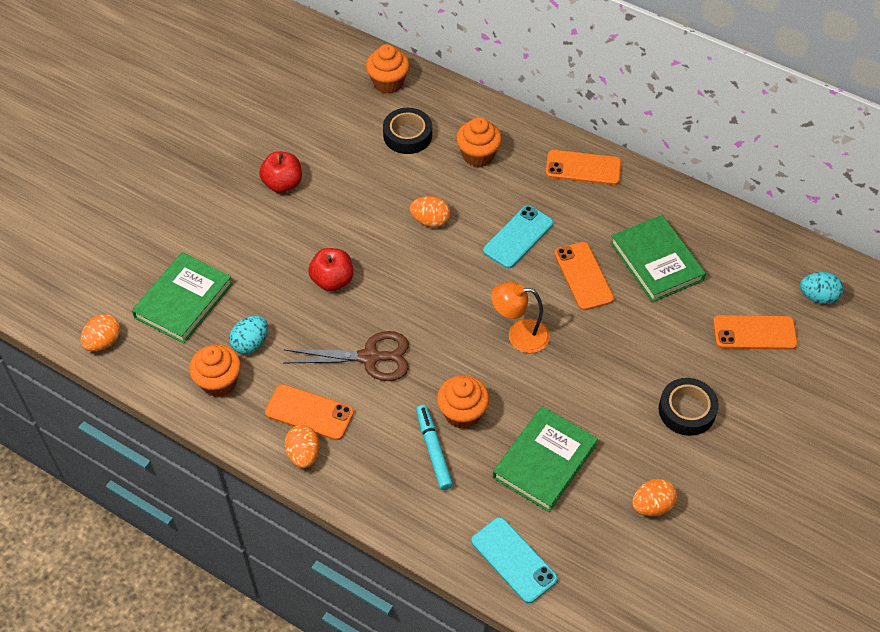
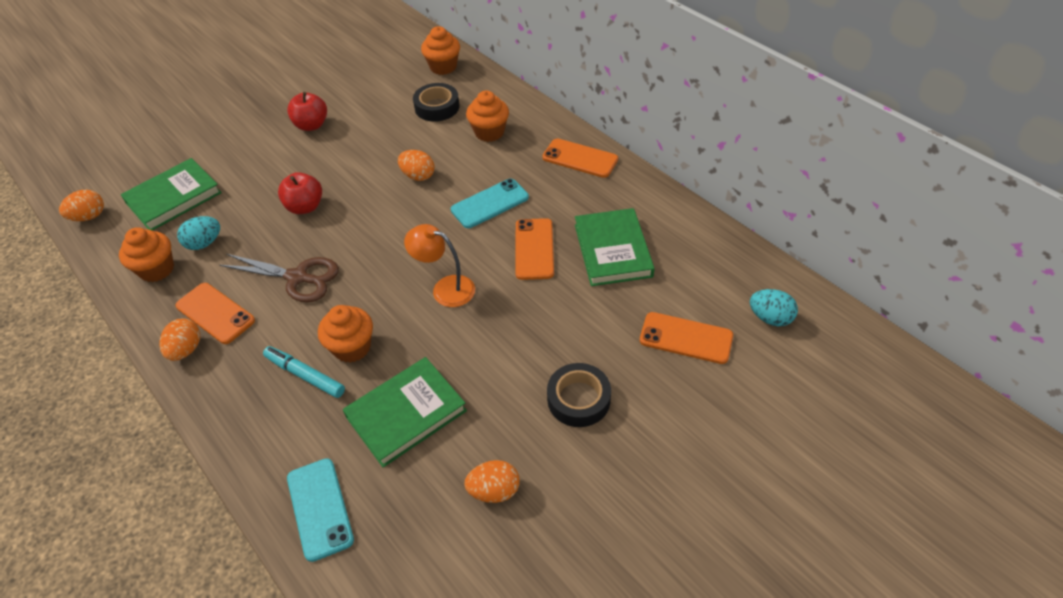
camera: 20 degrees right, 5 degrees down
turquoise marker [416,405,453,490] -> turquoise marker turned 60 degrees counterclockwise [263,346,345,398]

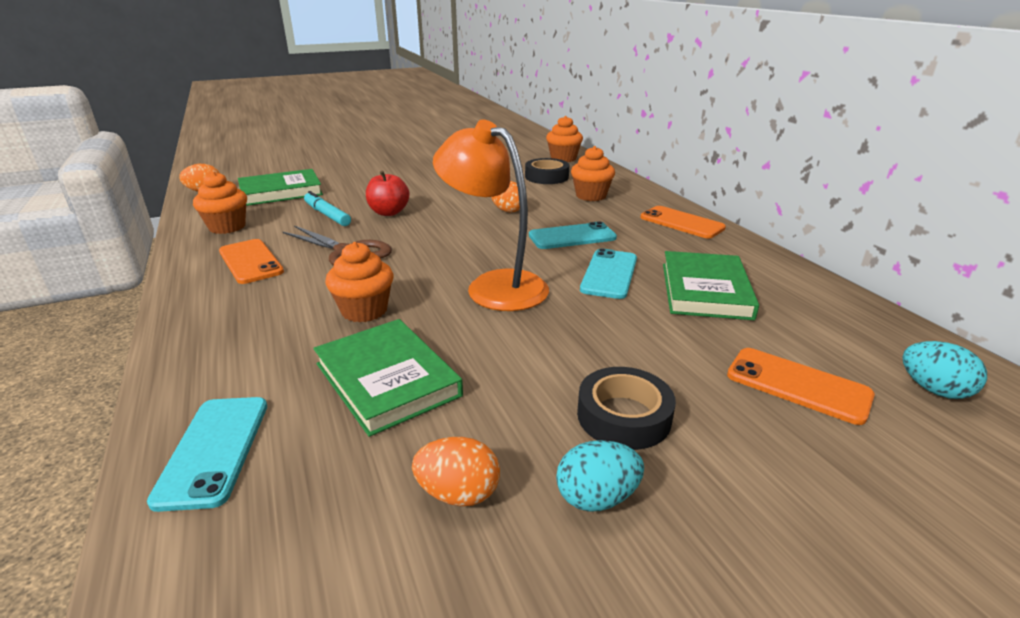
camera: 15 degrees right, 20 degrees down
orange egg [159,318,200,361] -> none
turquoise egg [177,216,220,250] -> turquoise egg moved to [556,440,644,512]
turquoise marker [263,346,345,398] -> turquoise marker moved to [304,191,351,226]
red apple [287,92,327,131] -> none
green book [343,357,467,467] -> green book turned 75 degrees clockwise [313,319,463,437]
orange lamp [404,224,475,307] -> orange lamp [433,120,549,311], size x1.60
orange phone [515,218,554,280] -> turquoise phone [580,248,637,299]

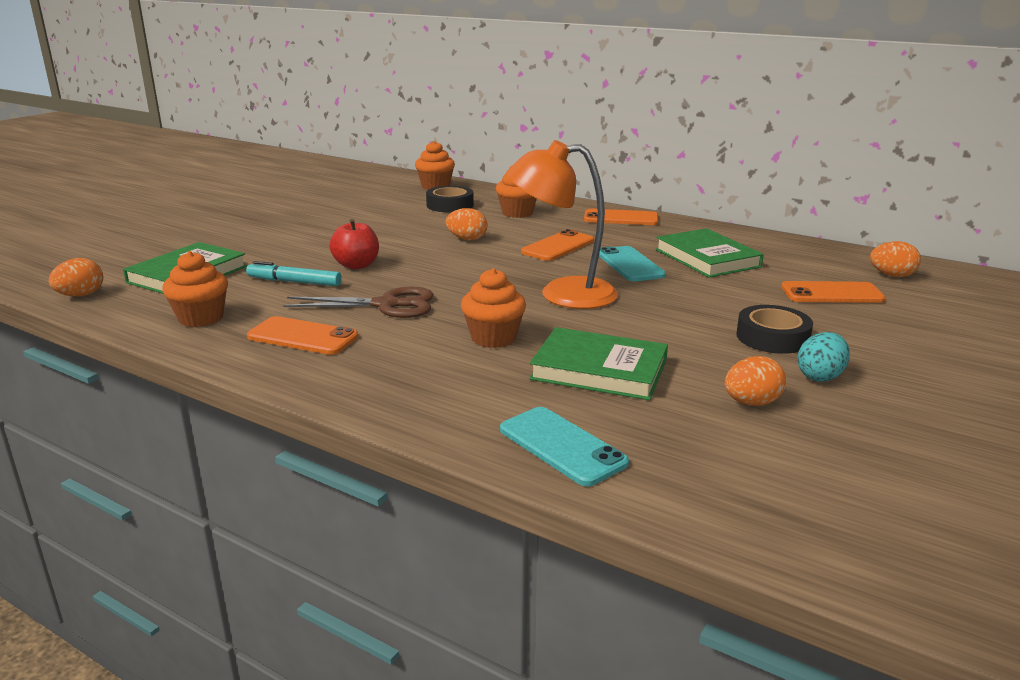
camera: 35 degrees left, 5 degrees down
turquoise phone [529,221,617,249] -> orange phone [521,229,594,261]
turquoise egg [903,341,987,399] -> orange egg [870,241,921,277]

